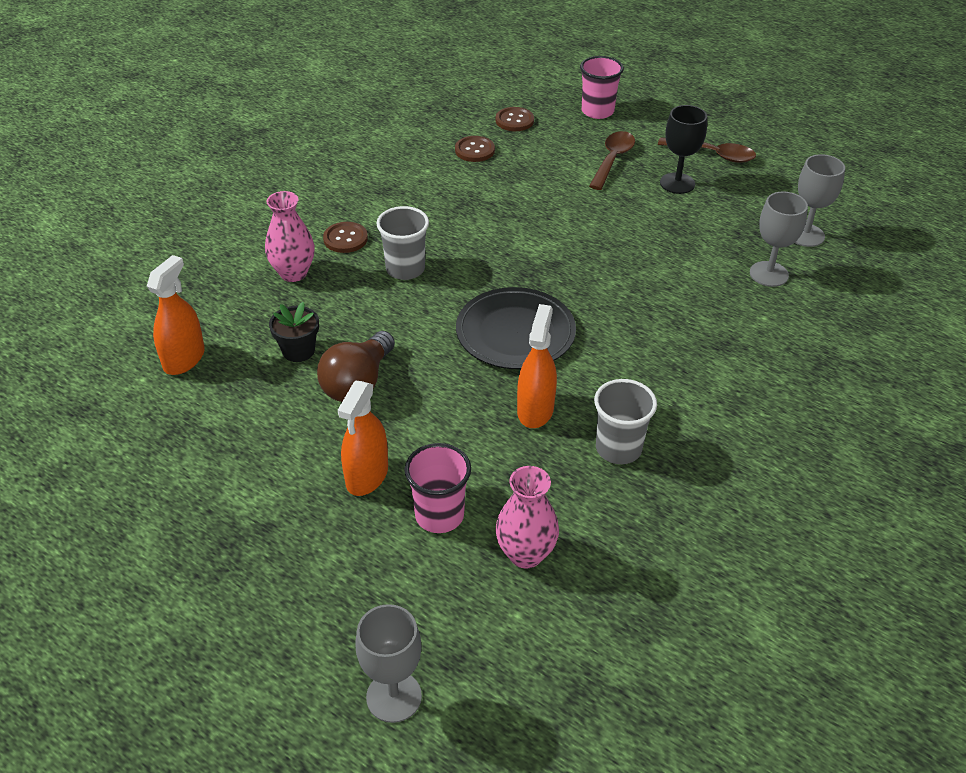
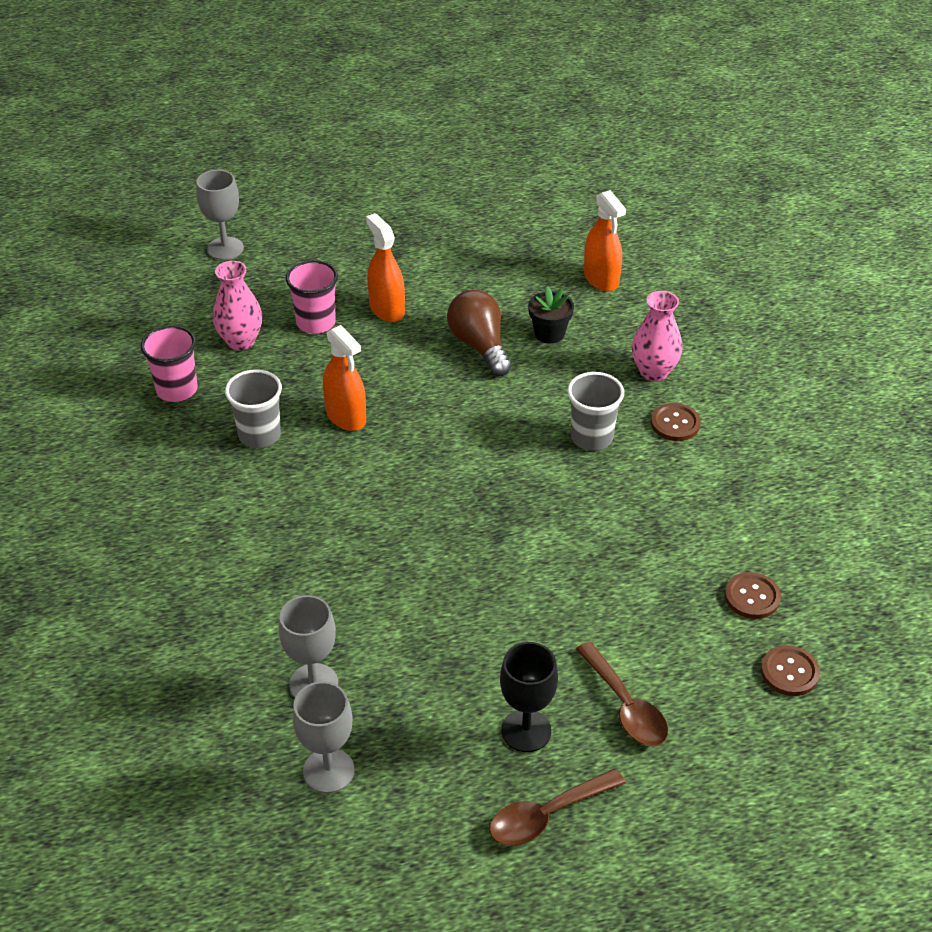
camera: 130 degrees right, 0 degrees up
black plate [456,287,576,369] -> none
pink cup [580,56,624,119] -> pink cup moved to [141,325,197,402]

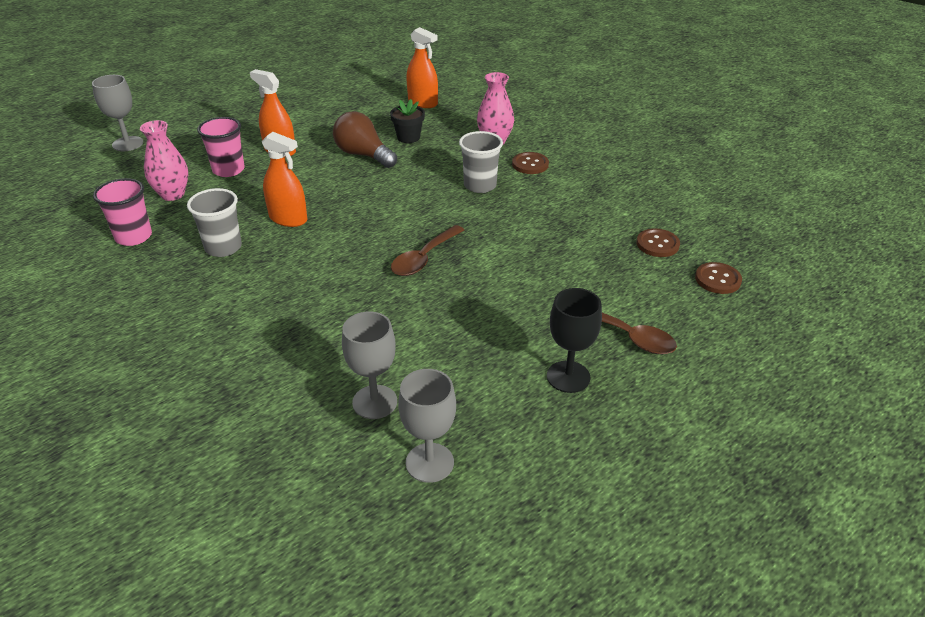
camera: 25 degrees left, 5 degrees down
brown spoon [489,768,626,846] -> brown spoon moved to [391,225,464,276]

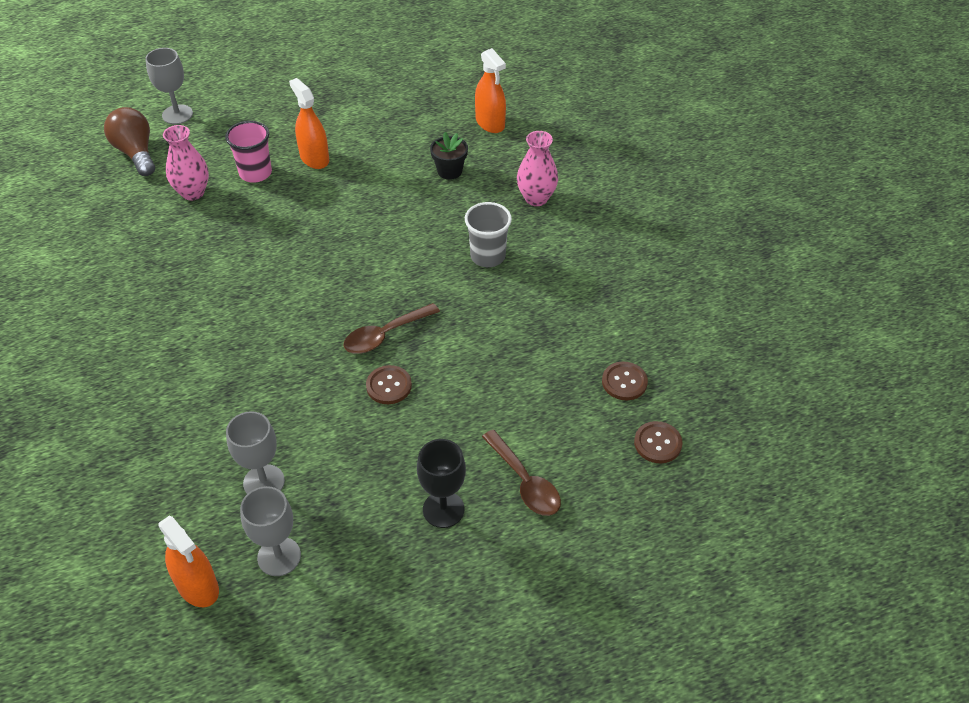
camera: 20 degrees right, 10 degrees up
pink cup [93,178,152,246] -> none
grey cup [187,188,242,257] -> none
orange spray bottle [262,132,307,227] -> orange spray bottle moved to [158,515,219,607]
brown light bulb [333,111,397,168] -> brown light bulb moved to [104,107,155,176]
brown button [512,152,549,174] -> brown button moved to [366,365,412,404]

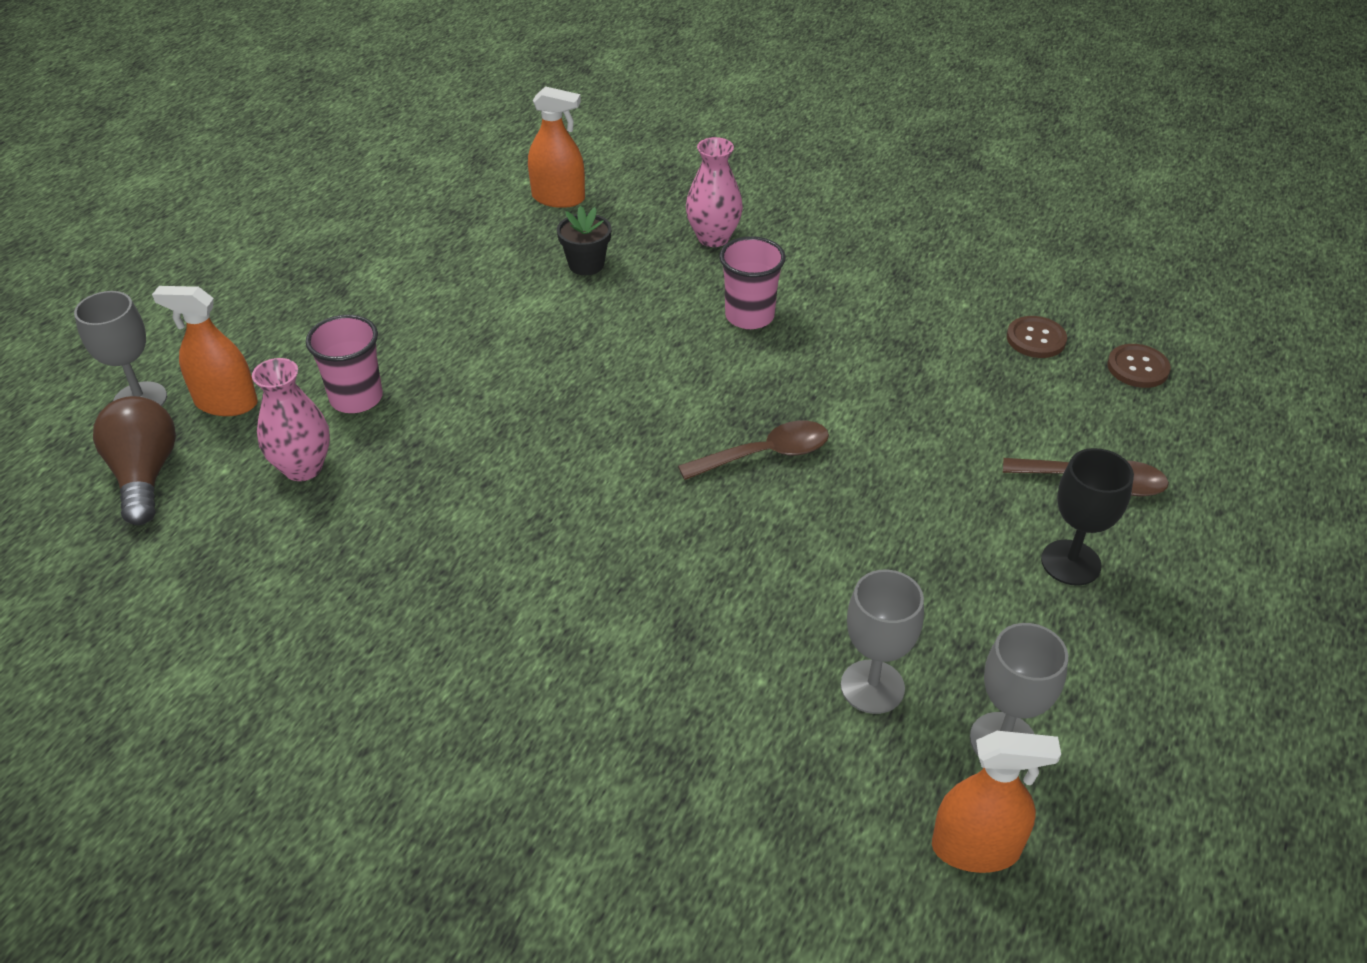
camera: 45 degrees left, 5 degrees down
brown light bulb [104,107,155,176] -> brown light bulb turned 60 degrees clockwise [93,396,176,525]
orange spray bottle [289,78,329,169] -> orange spray bottle moved to [152,286,258,416]
brown spoon [343,303,440,354] -> brown spoon turned 120 degrees counterclockwise [678,421,829,480]
brown button [366,365,412,404] -> none
grey cup [465,202,512,267] -> pink cup [719,236,786,329]

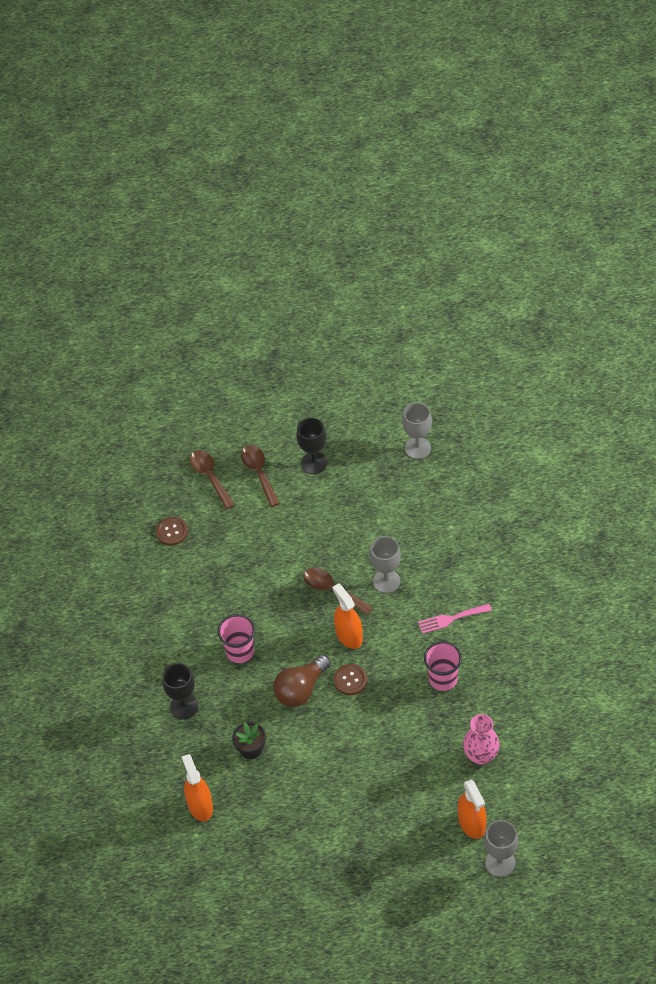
camera: 120 degrees left, 10 degrees up
brown light bulb [93,396,176,525] -> brown light bulb moved to [273,654,331,707]
pink cup [306,315,383,413] -> pink cup moved to [424,641,462,691]
pink vase [686,137,743,247] -> black goblet [162,663,198,720]
grey goblet [841,570,924,714] -> grey goblet moved to [370,536,401,593]
orange spray bottle [932,731,1061,873] -> orange spray bottle moved to [332,583,363,649]
brown button [1107,344,1171,388] -> brown button moved to [334,664,367,695]
none -> brown spoon [190,450,235,509]
none -> pink fork [418,604,492,634]

